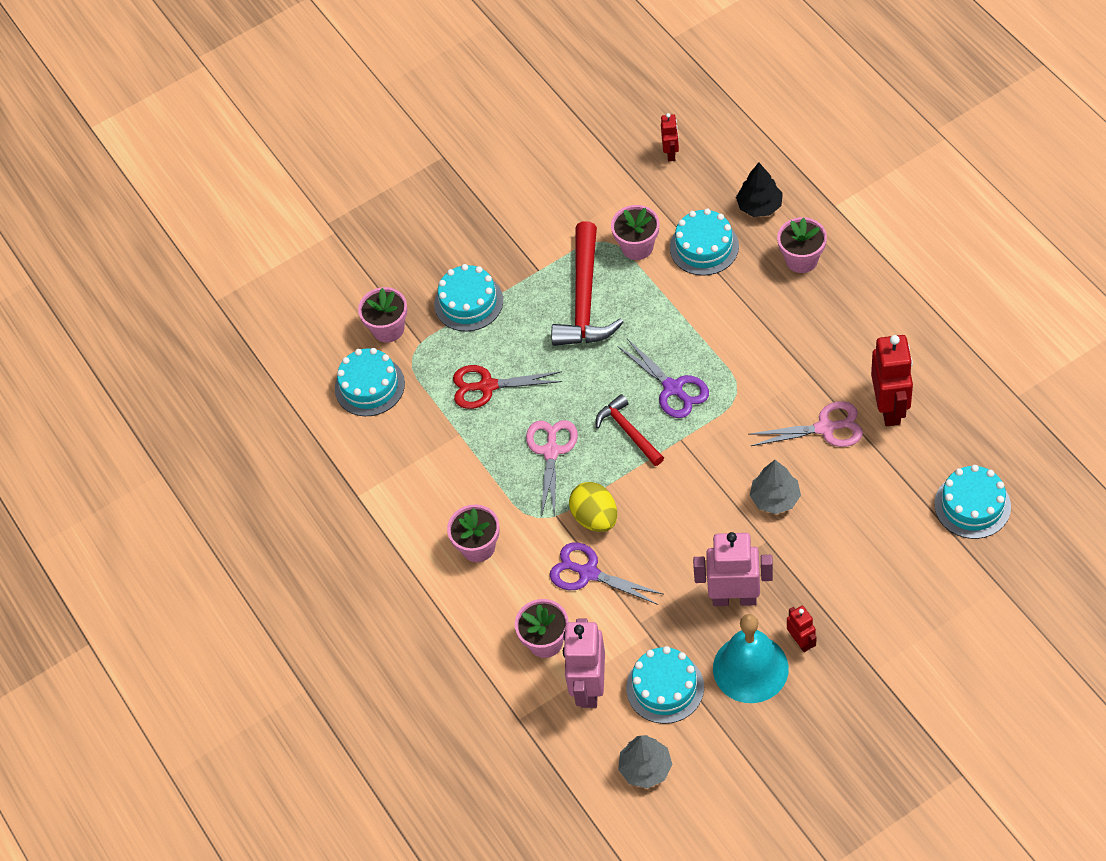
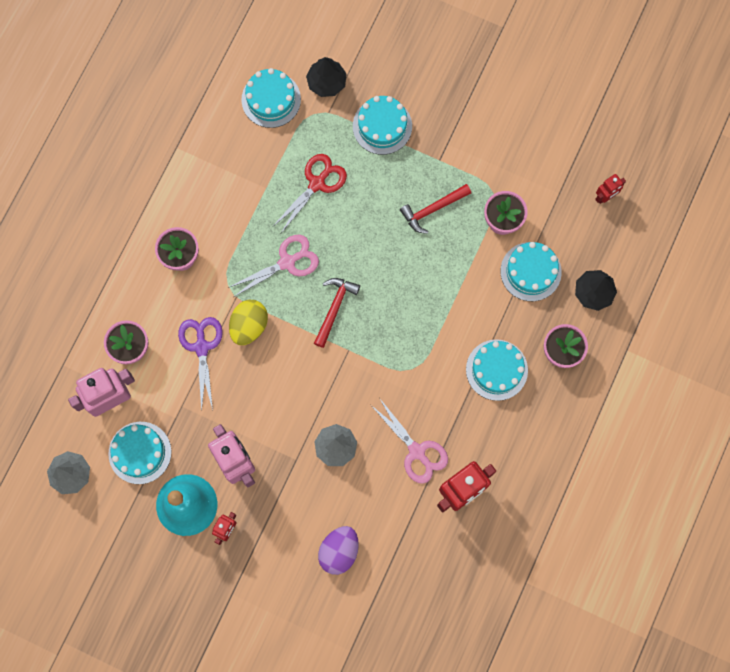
camera: 50 degrees right, 20 degrees up
pink flower pot [358,287,407,343] -> black tree [306,57,347,97]
red scissors [453,365,562,409] -> red scissors turned 75 degrees clockwise [272,154,347,233]
red hammer [551,221,624,346] -> red hammer [400,184,471,234], size x0.58
purple scissors [618,339,709,418] -> none
turquoise cake [934,465,1011,539] -> turquoise cake moved to [466,339,528,401]
none -> purple egg [318,526,359,575]

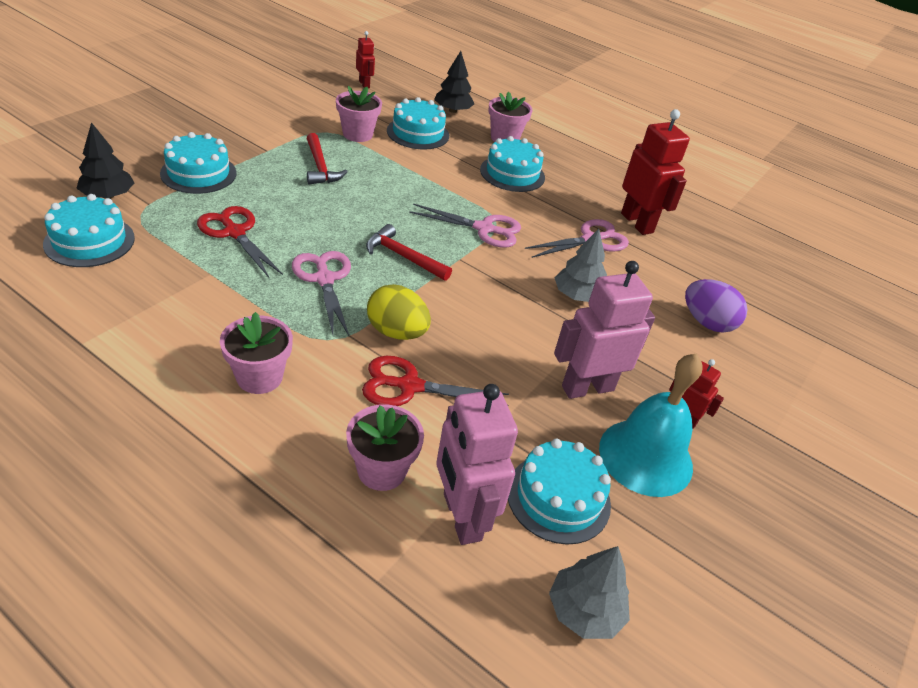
camera: 85 degrees left, 35 degrees down
purple scissors [178,317,223,412] -> red scissors [362,356,509,406]
none -> pink scissors [409,204,521,247]

